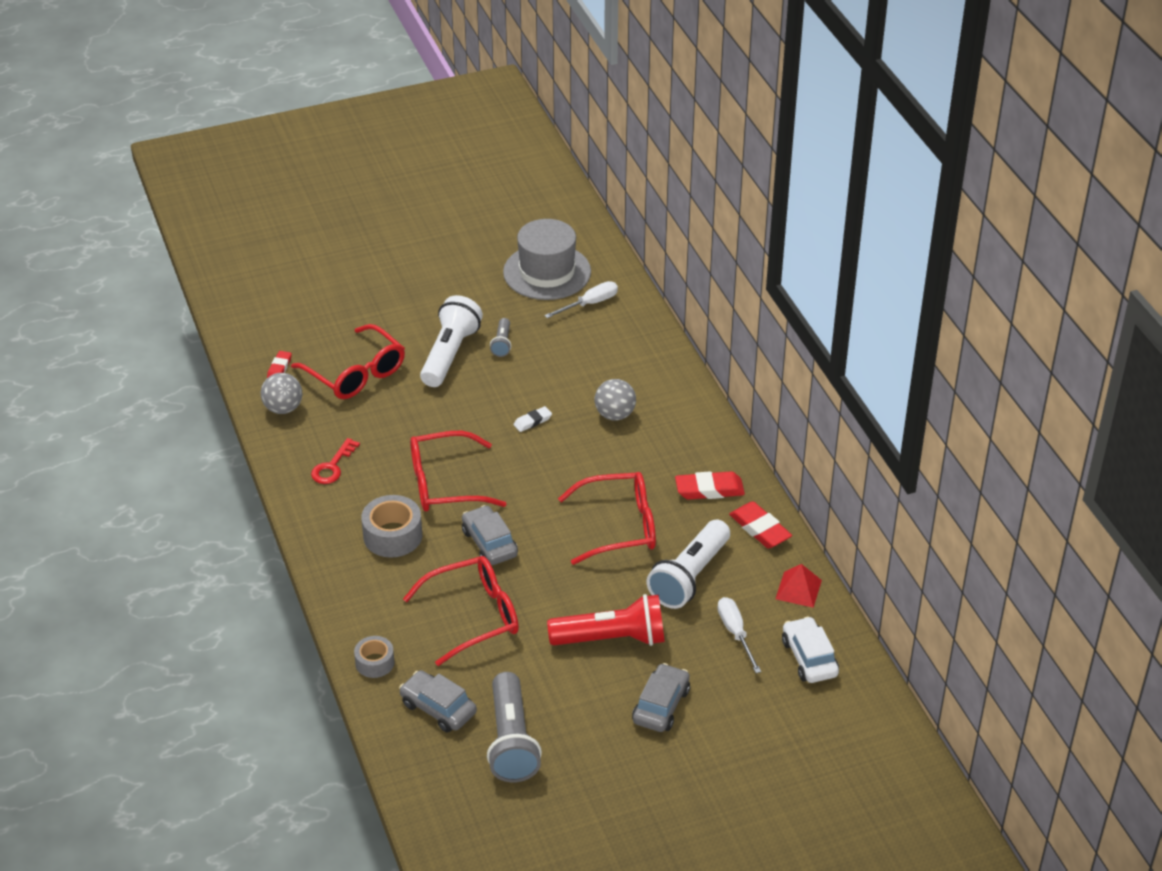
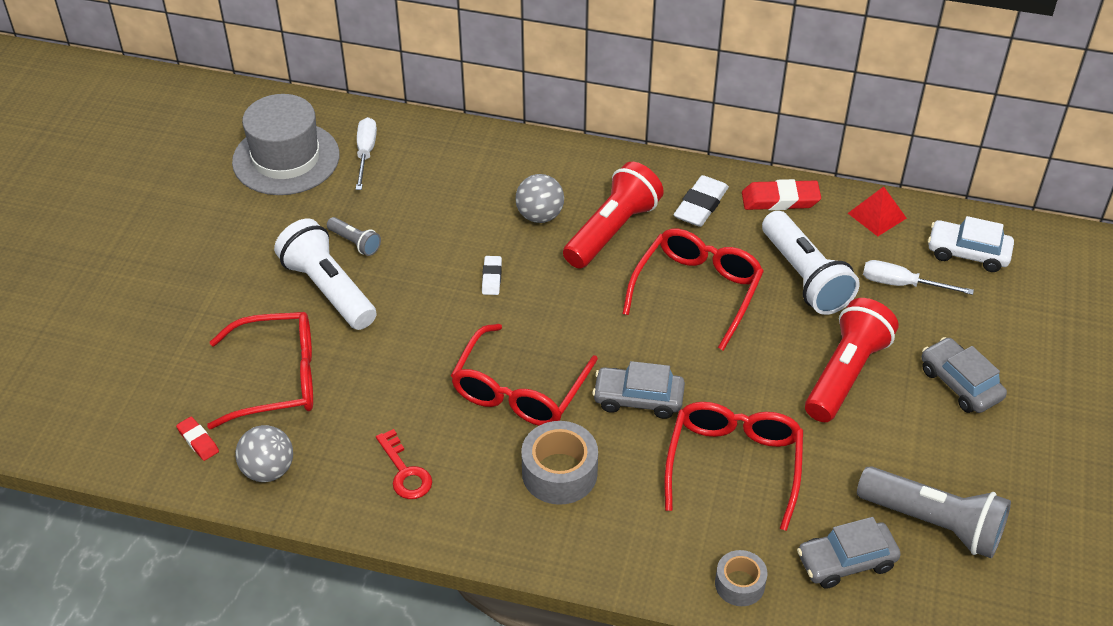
camera: 55 degrees left, 5 degrees up
red eraser [675,471,745,500] -> white eraser [674,175,729,227]
none -> red flashlight [563,162,664,269]

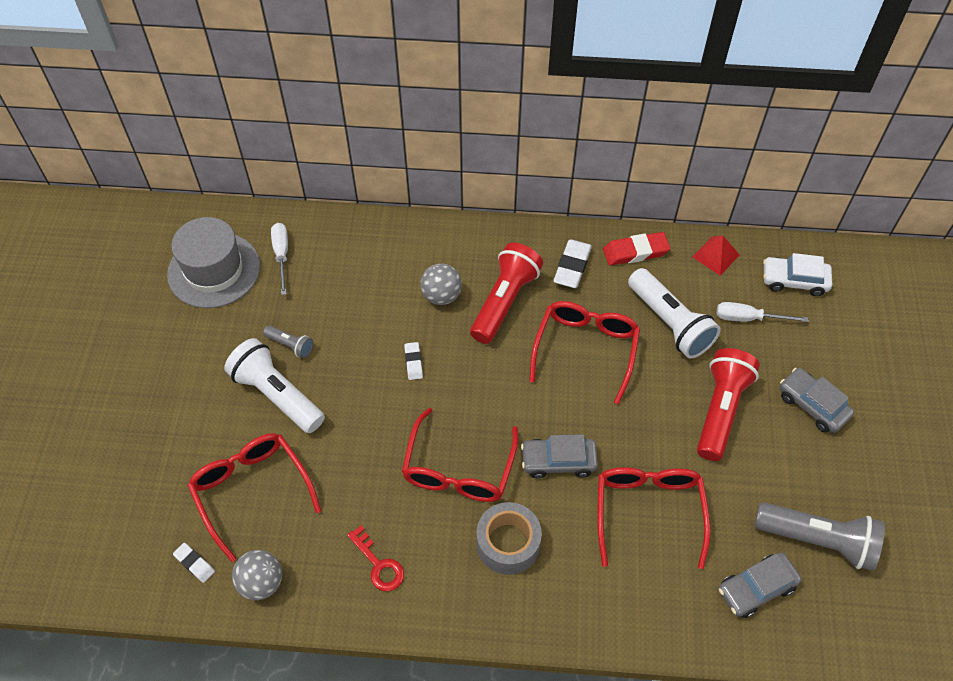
camera: 10 degrees left, 10 degrees up
red eraser [176,417,219,461] -> white eraser [173,543,215,583]
red glasses [207,312,313,429] -> red glasses turned 105 degrees counterclockwise [188,433,321,562]
grey tape [715,550,767,606] -> none

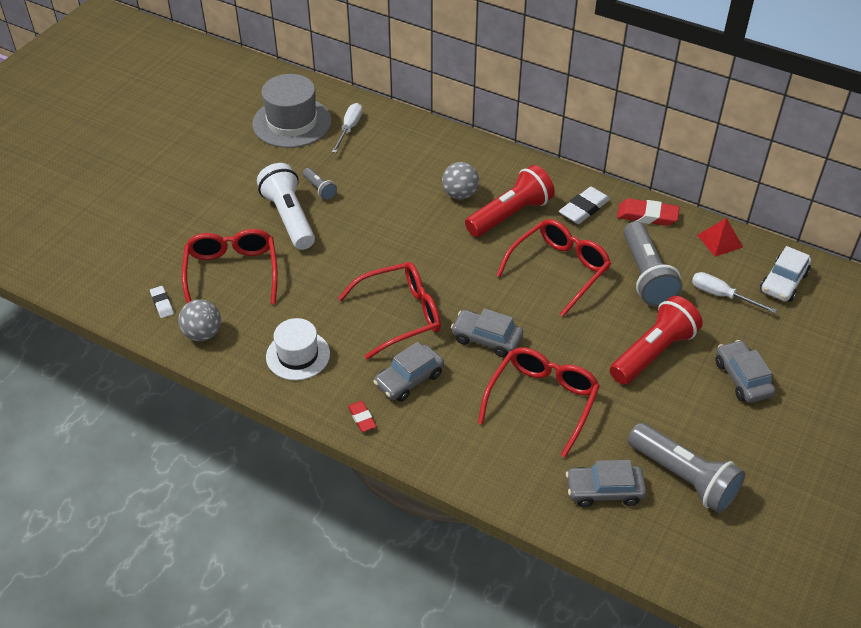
camera: 25 degrees right, 10 degrees down
red key [347,526,404,592] -> white hat [266,318,330,380]
red glasses [402,408,519,502] -> red glasses turned 150 degrees counterclockwise [338,262,441,359]
white eraser [404,342,423,380] -> none
grey tape [477,502,542,575] -> grey car [373,342,444,402]
white flashlight [628,268,721,359] -> grey flashlight [623,221,683,306]
white car [763,253,832,296] -> white car turned 90 degrees counterclockwise [760,246,811,302]
none -> red eraser [348,401,376,432]

